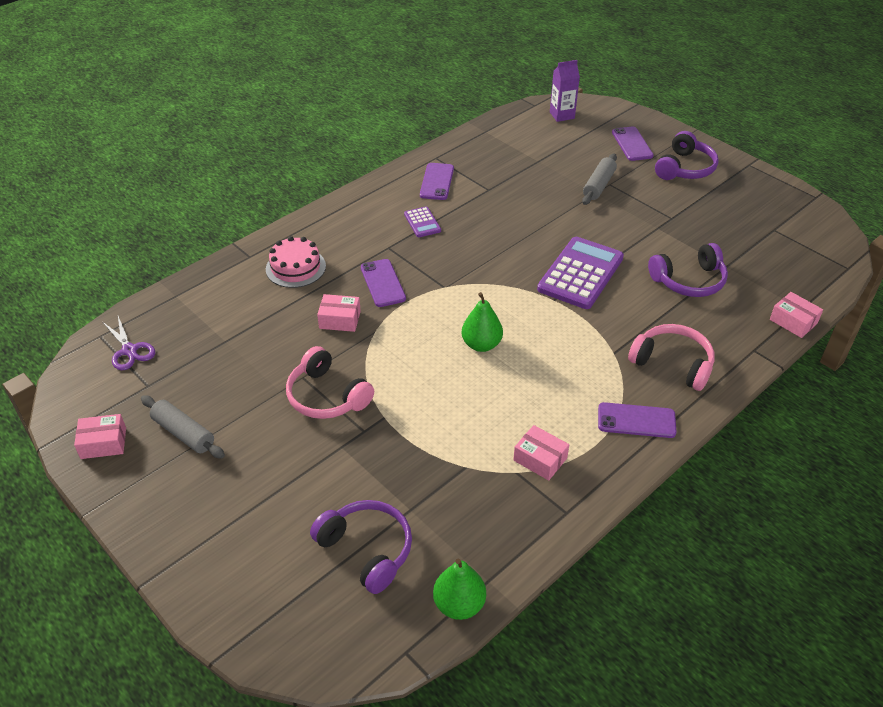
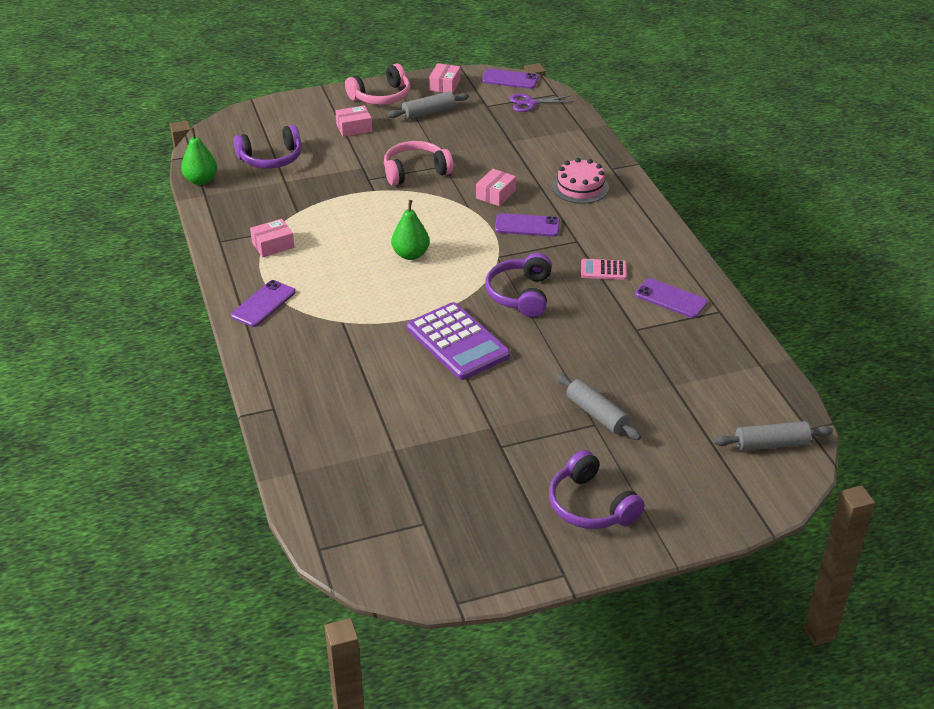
camera: 115 degrees right, 5 degrees down
purple calculator [404,206,441,237] -> pink calculator [581,259,627,280]
purple carton [550,60,580,122] -> grey rolling pin [714,421,833,451]
purple phone [612,126,654,161] -> purple phone moved to [481,69,539,89]
pink headphones [628,324,715,391] -> pink headphones moved to [345,64,410,105]
purple headphones [648,243,728,297] -> purple headphones moved to [485,253,552,317]
pink box [770,292,823,338] -> pink box moved to [335,105,372,137]

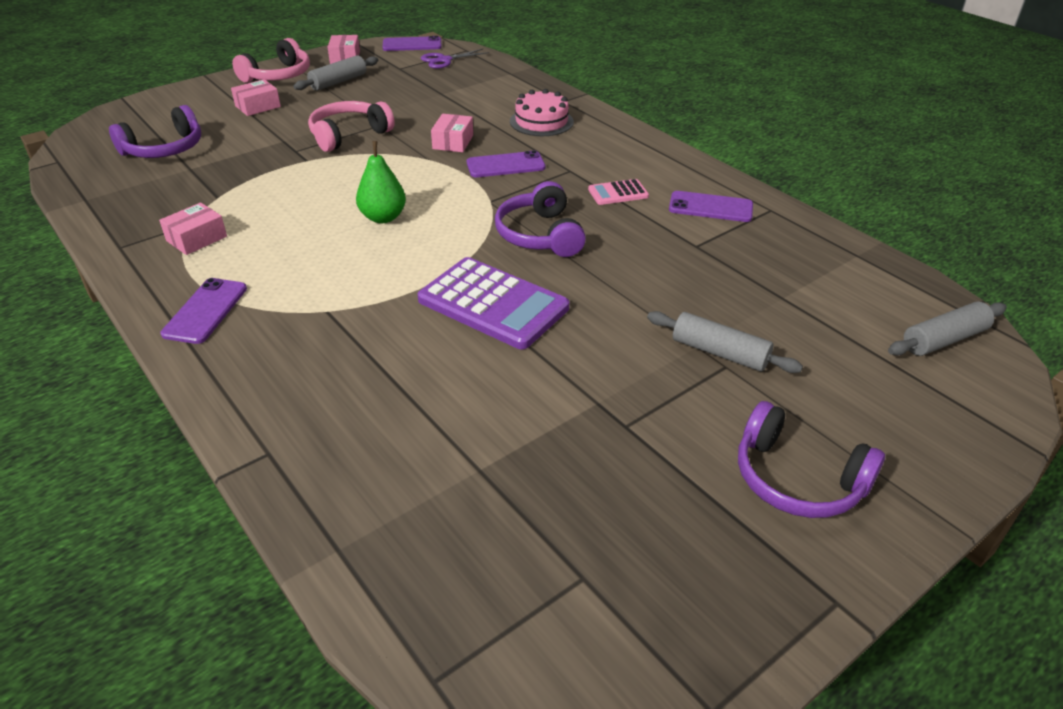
camera: 20 degrees left, 0 degrees up
green pear [181,128,217,185] -> none

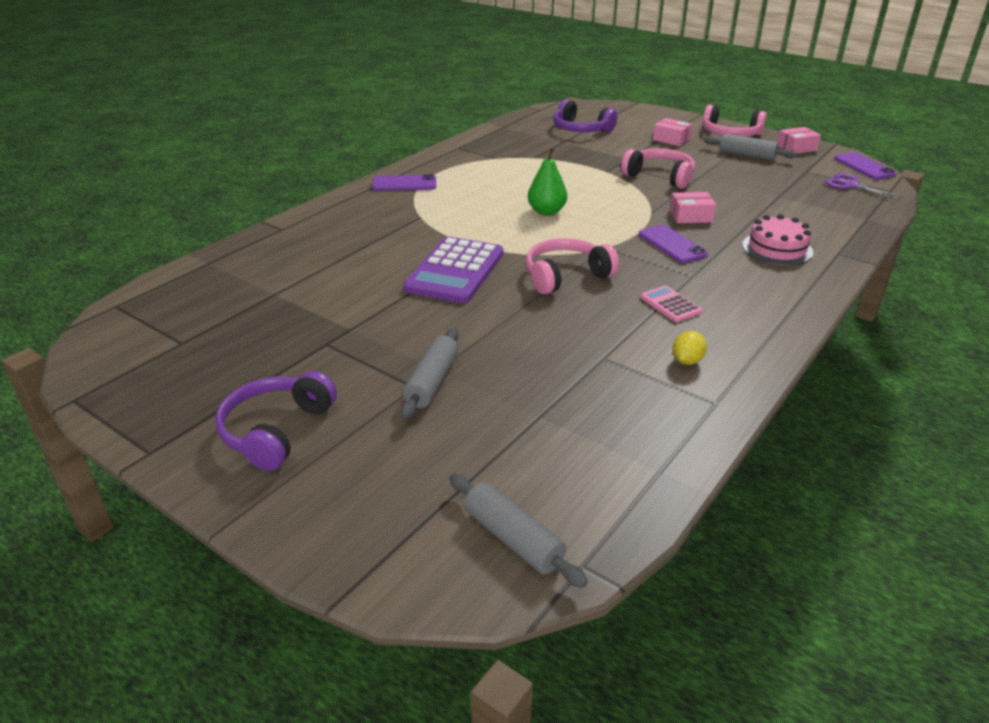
camera: 75 degrees right, 5 degrees down
pink box [159,202,227,255] -> none
purple headphones [495,181,586,257] -> pink headphones [526,238,619,294]
purple phone [669,191,753,222] -> yellow lemon [672,331,707,365]

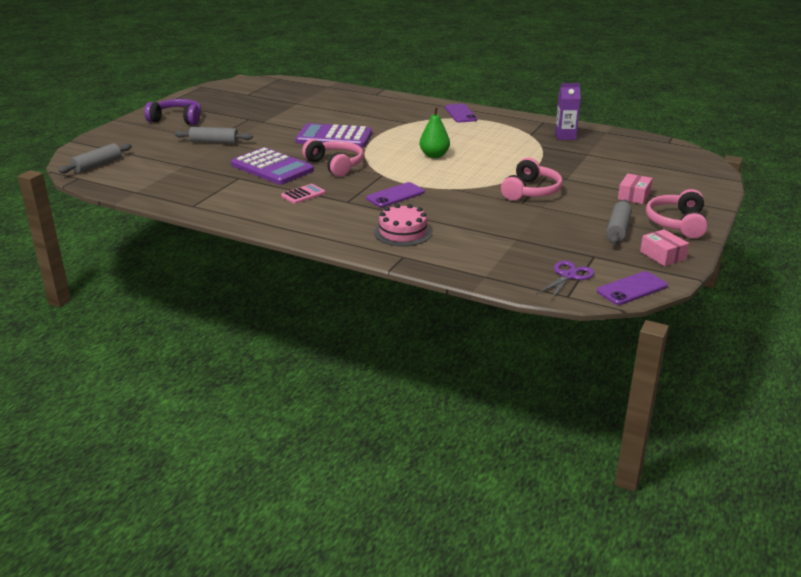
camera: 80 degrees right, 5 degrees down
purple headphones [553,99,617,132] -> none
pink box [670,192,716,223] -> none
yellow lemon [672,331,707,365] -> none
none -> purple calculator [231,147,314,185]
none -> purple carton [555,83,581,140]

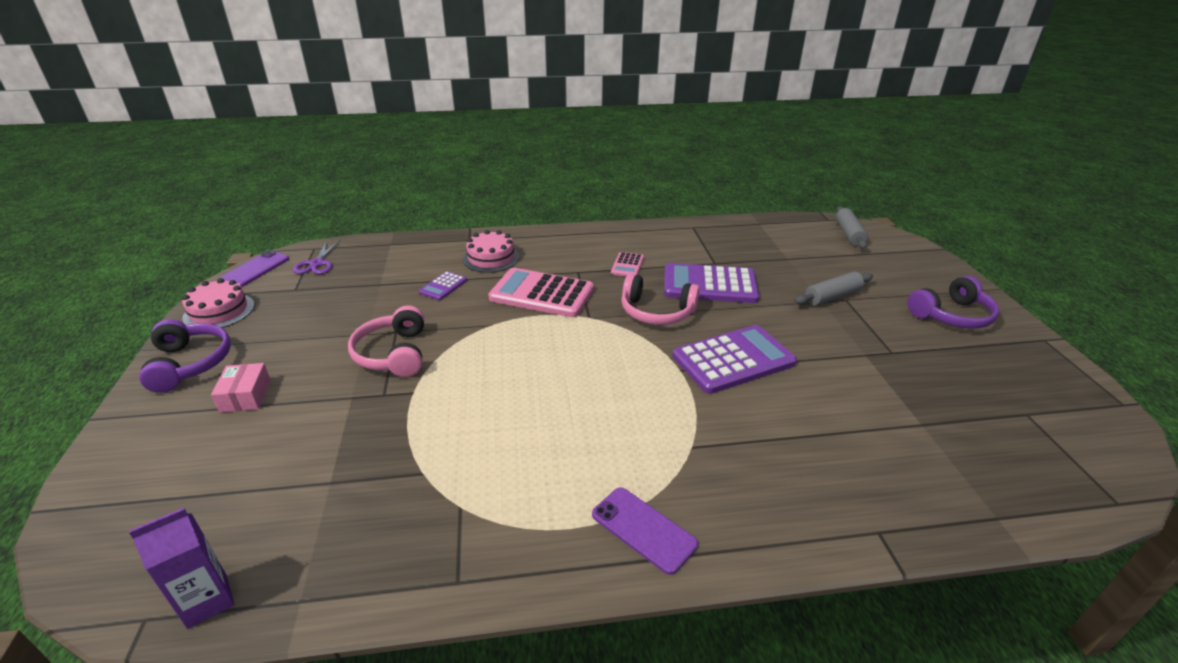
camera: 145 degrees right, 5 degrees up
purple phone [366,182,425,207] -> pink calculator [488,268,594,317]
green pear [420,107,450,158] -> none
purple carton [555,83,581,140] -> purple carton moved to [129,508,234,629]
grey rolling pin [606,200,632,244] -> none
pink box [640,229,689,266] -> pink cake [182,278,254,328]
pink headphones [646,189,708,239] -> purple headphones [139,319,231,393]
none -> purple calculator [419,271,467,300]

